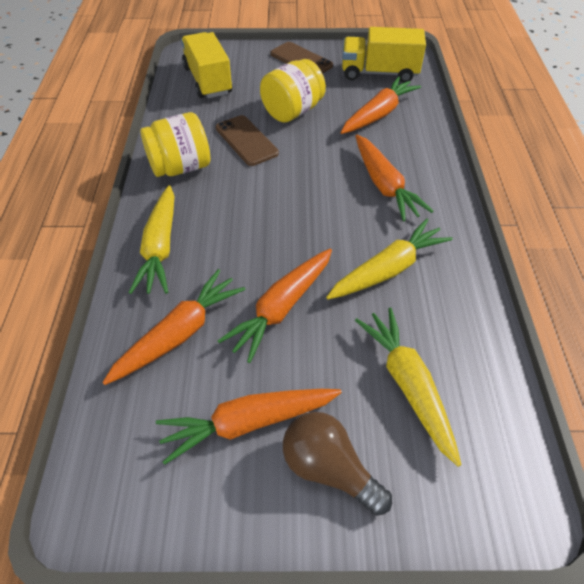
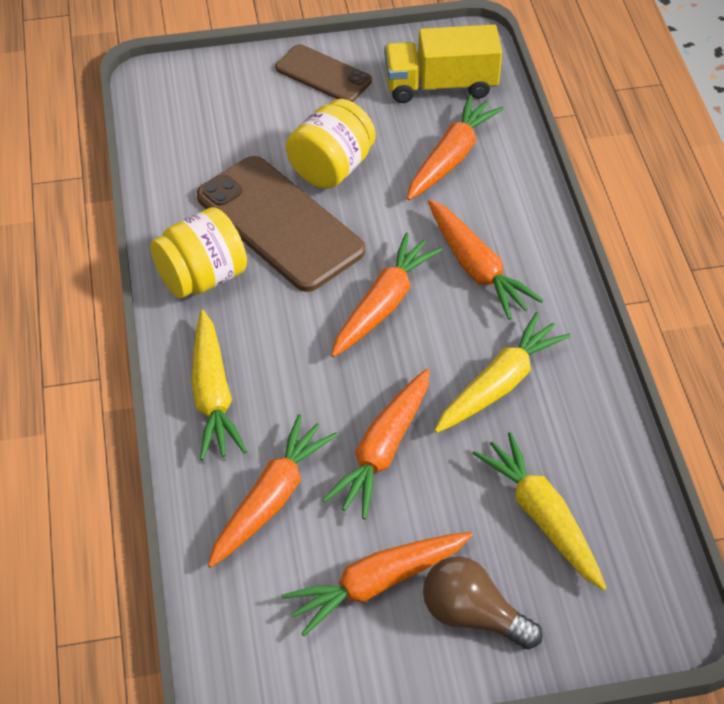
camera: 10 degrees left, 0 degrees up
yellow truck [181,32,232,98] -> none
brown phone [216,115,279,166] -> brown phone [197,156,365,292], size x1.74
none -> orange carrot [331,233,442,357]

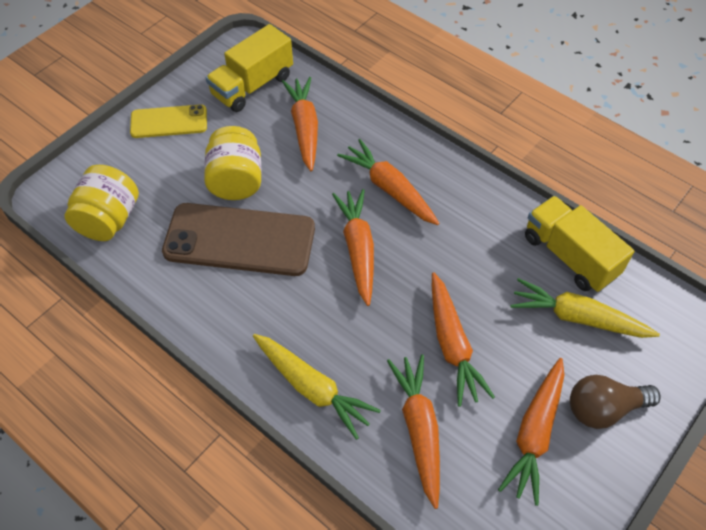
camera: 40 degrees left, 5 degrees up
yellow jar [150,207,247,298] -> yellow jar moved to [65,165,139,241]
brown phone [275,44,372,102] -> yellow phone [130,104,207,138]
orange carrot [428,200,544,320] -> orange carrot turned 150 degrees counterclockwise [337,139,439,225]
yellow carrot [434,312,571,433] -> none
none -> yellow truck [525,196,634,292]

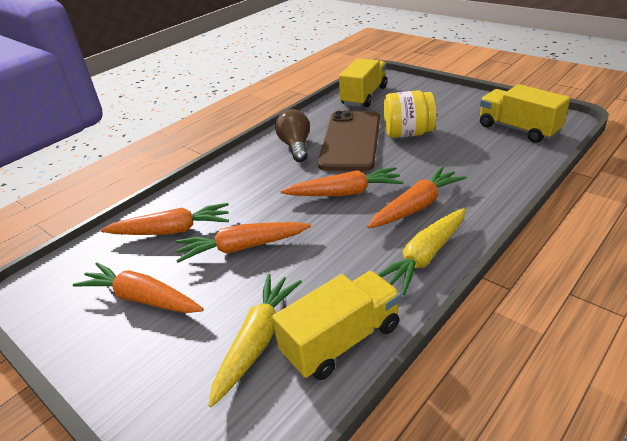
camera: 95 degrees right, 20 degrees down
yellow jar [65,165,139,241] -> yellow truck [339,58,387,107]
yellow phone [130,104,207,138] -> none
yellow carrot [253,334,381,440] -> yellow carrot moved to [377,208,465,295]
orange carrot [282,77,318,171] -> none
brown light bulb [570,375,660,429] -> brown light bulb moved to [275,109,310,162]

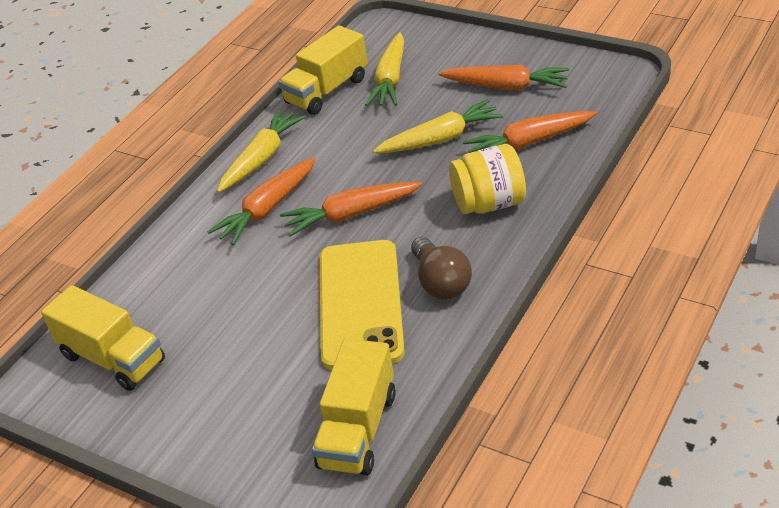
camera: 170 degrees right, 5 degrees up
orange carrot [176,222,311,263] -> yellow carrot [373,99,504,153]
brown phone [318,111,380,171] -> yellow phone [320,240,405,370]
yellow jar [384,90,436,138] -> yellow jar moved to [449,144,526,214]

